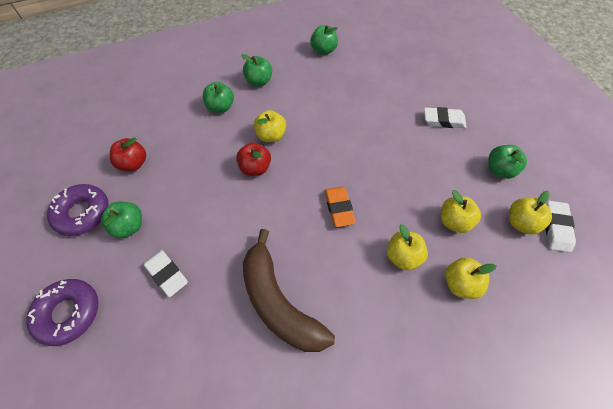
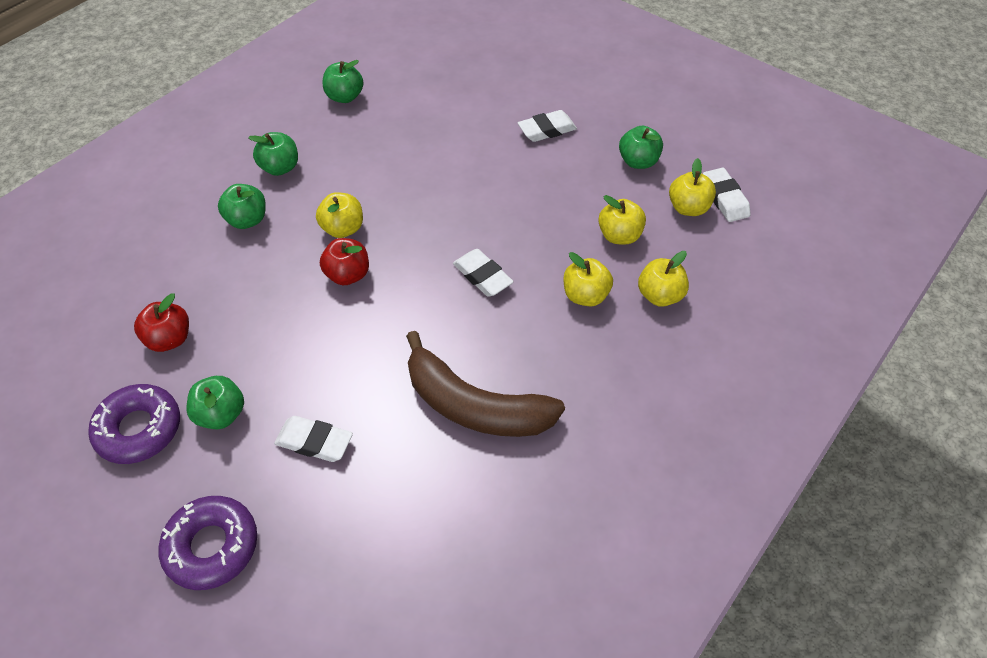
camera: 30 degrees left, 5 degrees down
orange eraser [325,186,356,227] -> white eraser [453,249,514,297]

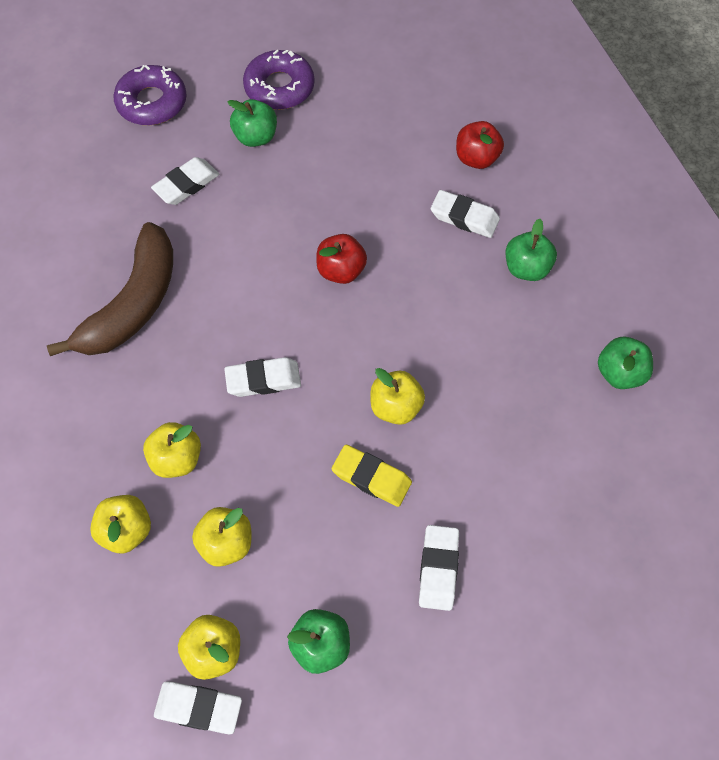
camera: 120 degrees right, 10 degrees up
red apple [134,293,189,352] -> red apple moved to [456,121,504,169]
green apple [218,184,265,229] -> white eraser [431,190,500,238]
yellow apple [316,192,363,238] -> yellow apple moved to [370,368,425,425]
brown banana [406,331,565,437] -> brown banana turned 150 degrees clockwise [47,222,173,356]
none -> yellow eraser [332,445,412,507]

